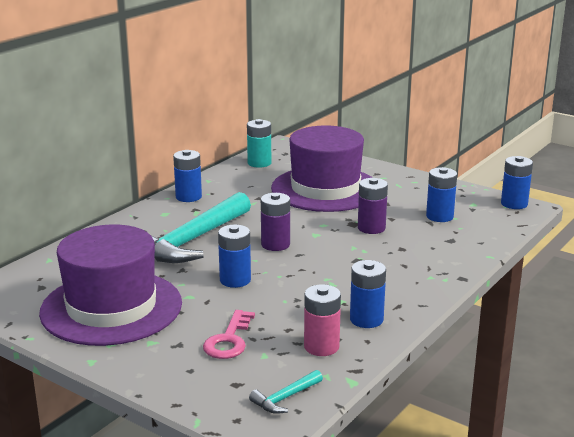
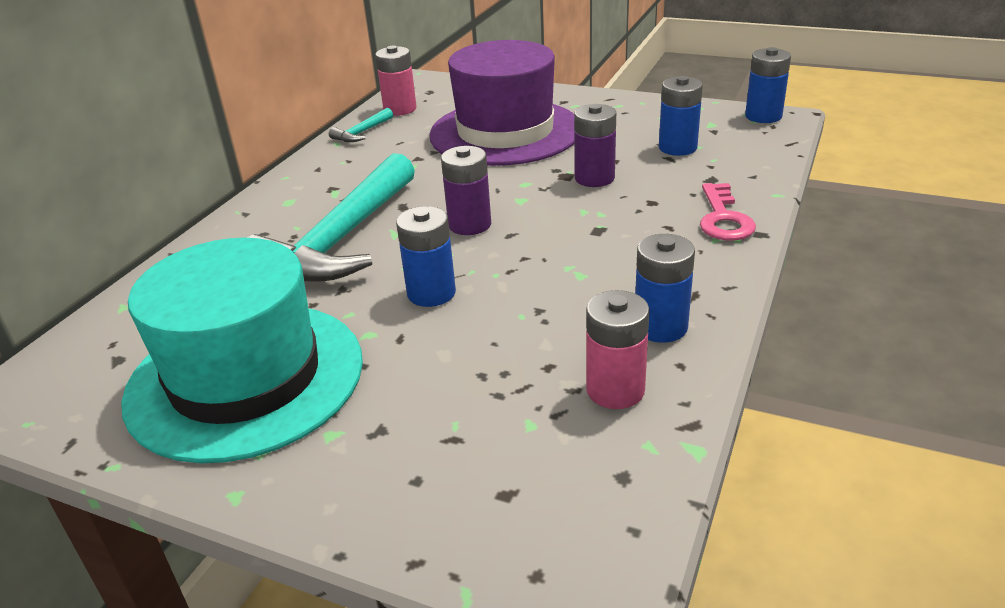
camera: 10 degrees left, 10 degrees up
purple hat [39,225,182,346] -> turquoise hat [121,238,363,463]
blue battery [173,150,202,202] -> none
pink key [203,310,255,359] -> pink key moved to [700,183,756,241]
turquoise battery [247,119,271,168] -> pink battery [375,46,417,116]
turquoise hammer [249,370,323,414] -> turquoise hammer moved to [329,108,393,142]

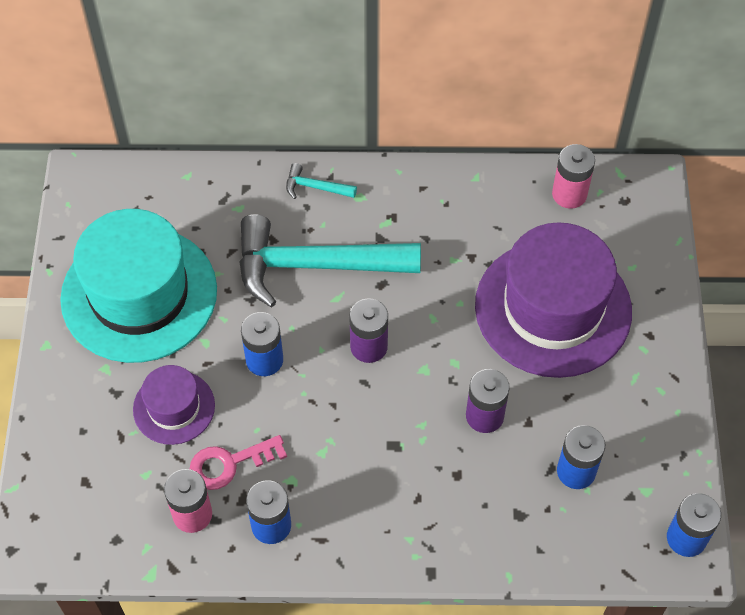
camera: 65 degrees right, 25 degrees up
turquoise hammer [329,108,393,142] -> turquoise hammer moved to [286,163,357,199]
pink key [700,183,756,241] -> pink key moved to [190,435,287,490]
none -> purple hat [133,365,215,445]

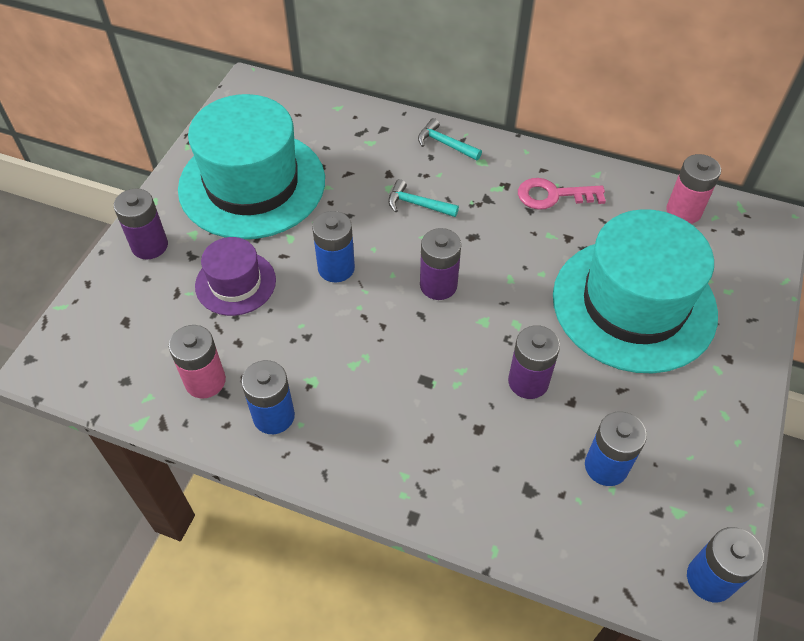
camera: 20 degrees right, 5 degrees down
pink key [190,435,287,490] -> pink key moved to [518,178,606,210]
turquoise hammer [239,214,421,307] -> turquoise hammer [388,179,459,217], size x0.40
purple hat [475,222,632,378] -> turquoise hat [553,209,718,373]
none -> purple battery [114,188,168,260]

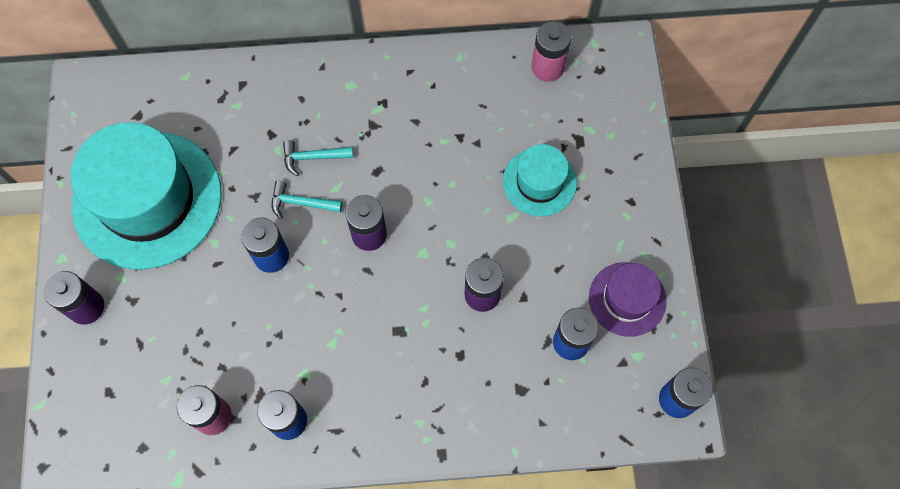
camera: 25 degrees left, 15 degrees up
purple hat [195,237,276,316] -> purple hat moved to [589,262,666,337]
turquoise hammer [418,118,482,161] -> turquoise hammer moved to [272,181,342,219]
pink key [518,178,606,210] -> none
turquoise hat [553,209,718,373] -> turquoise hat [503,144,577,216], size x0.50

